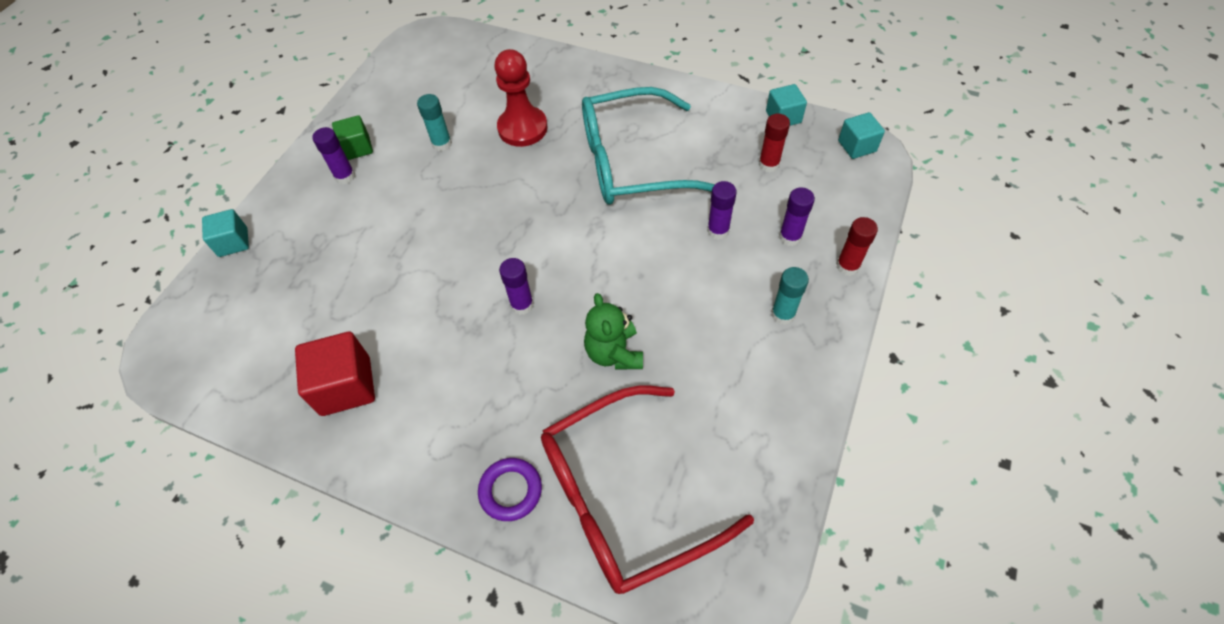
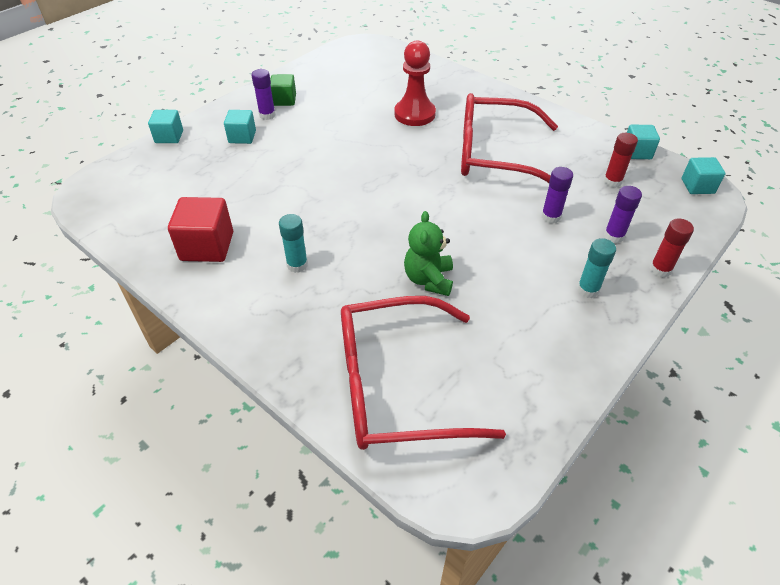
camera: 15 degrees right, 10 degrees down
turquoise glue stick [417,94,452,151] -> turquoise glue stick moved to [279,214,308,273]
purple ring [478,458,542,521] -> none
purple glue stick [499,258,534,315] -> none
turquoise glasses [582,87,715,205] -> red glasses [461,93,558,183]
none -> turquoise cube [224,110,256,144]

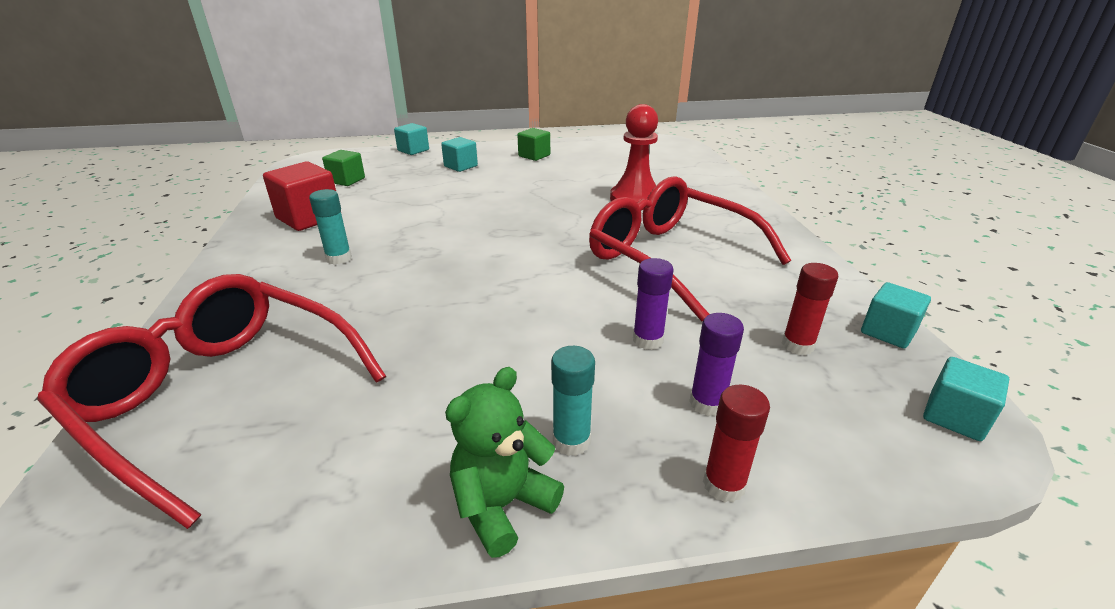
camera: 40 degrees right, 15 degrees down
purple glue stick [251,69,276,120] -> none
green teddy bear [404,211,453,296] -> green teddy bear moved to [445,367,564,558]
none -> green cube [322,150,365,186]

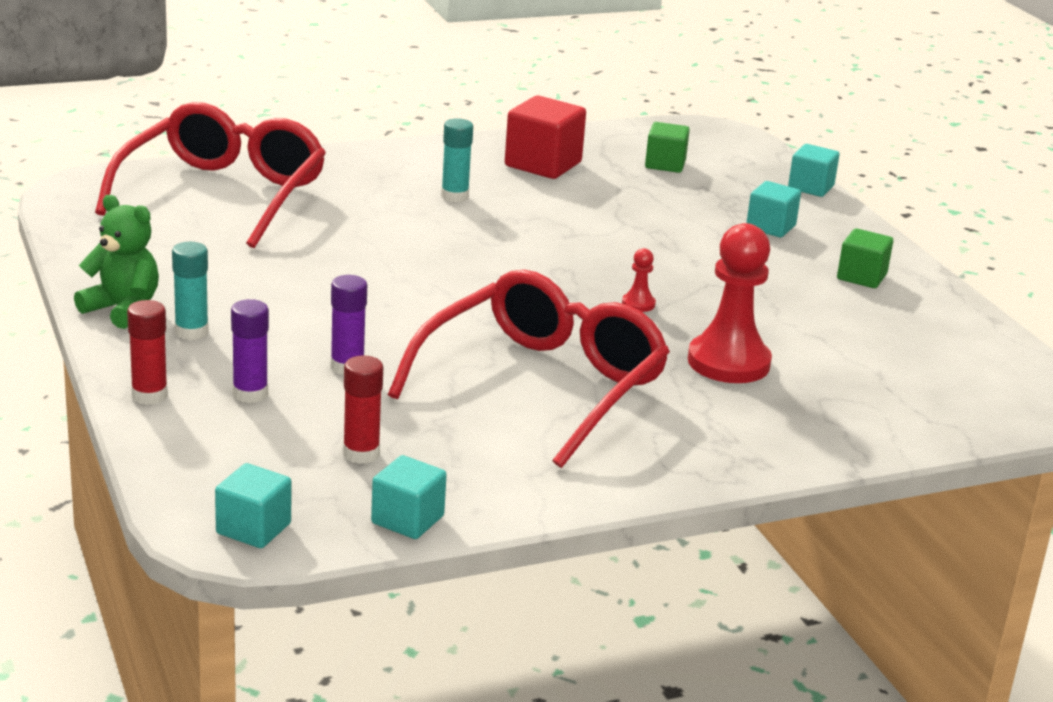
camera: 75 degrees right, 5 degrees down
none -> red pawn [622,248,656,312]

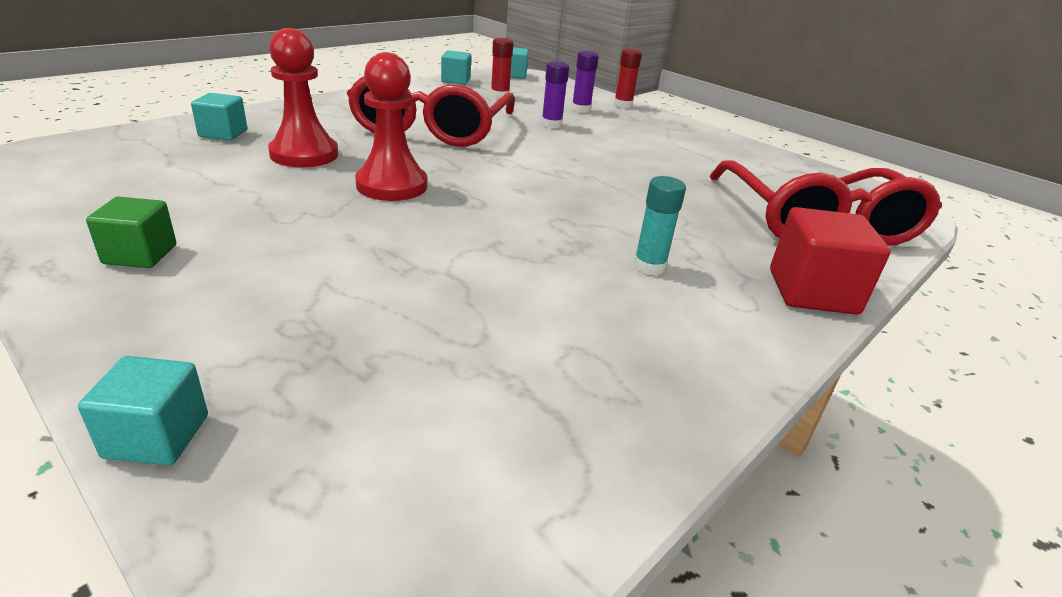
camera: 155 degrees right, 5 degrees up
green teddy bear [74,195,159,329] -> none
turquoise glue stick [172,242,209,340] -> none
red cube [505,96,586,179] -> red cube moved to [770,207,891,315]
red pawn [622,248,656,312] -> red pawn [355,52,427,201], size x2.35
green cube [645,122,690,173] -> none
turquoise cube [747,181,801,238] -> turquoise cube moved to [191,93,247,141]

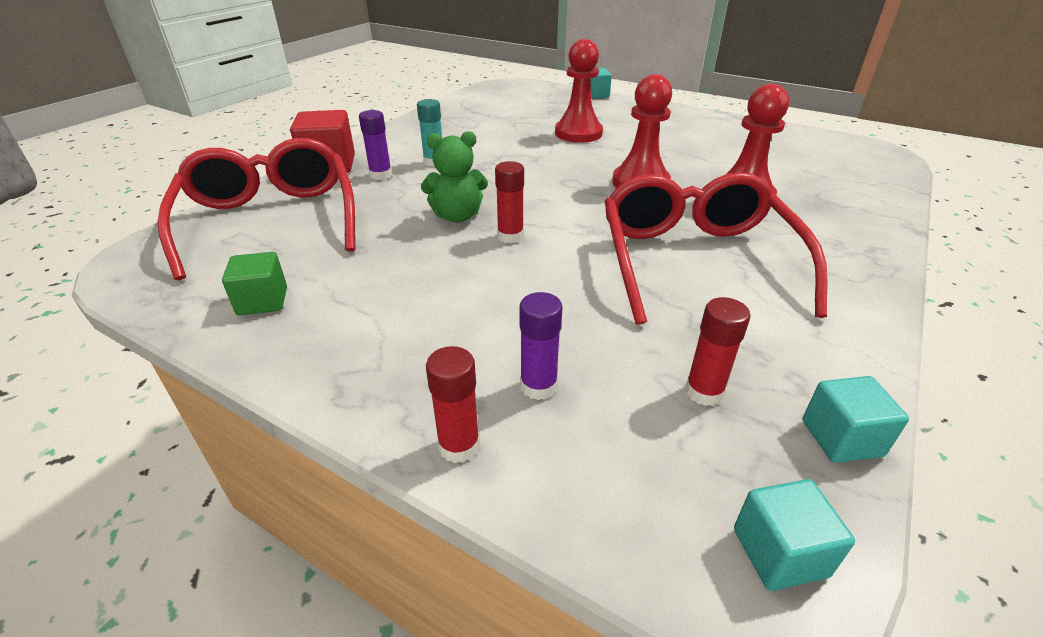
camera: 170 degrees right, 5 degrees up
green cube [86,197,176,268] -> green cube moved to [222,252,287,315]
turquoise cube [191,93,247,141] -> none
purple glue stick [541,61,569,128] -> purple glue stick moved to [359,110,392,180]
none -> green teddy bear [421,131,488,222]
none -> red glue stick [495,161,524,243]
none -> red pawn [555,39,603,143]

